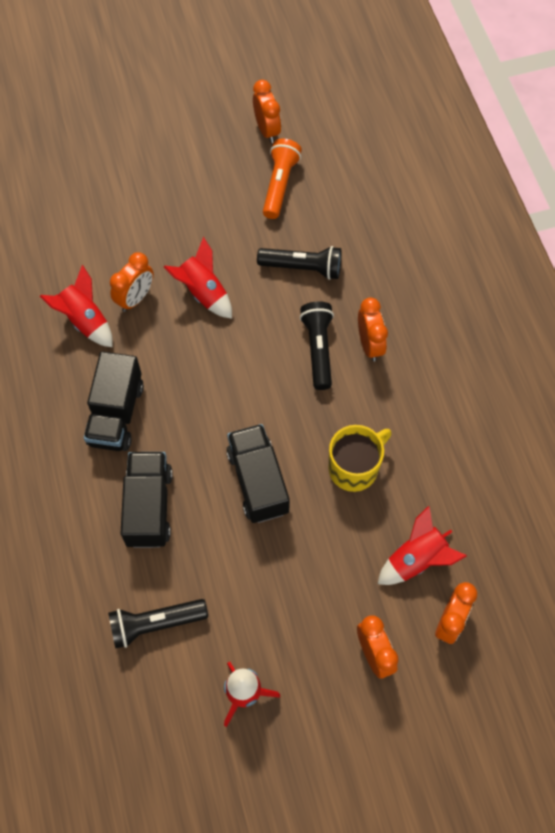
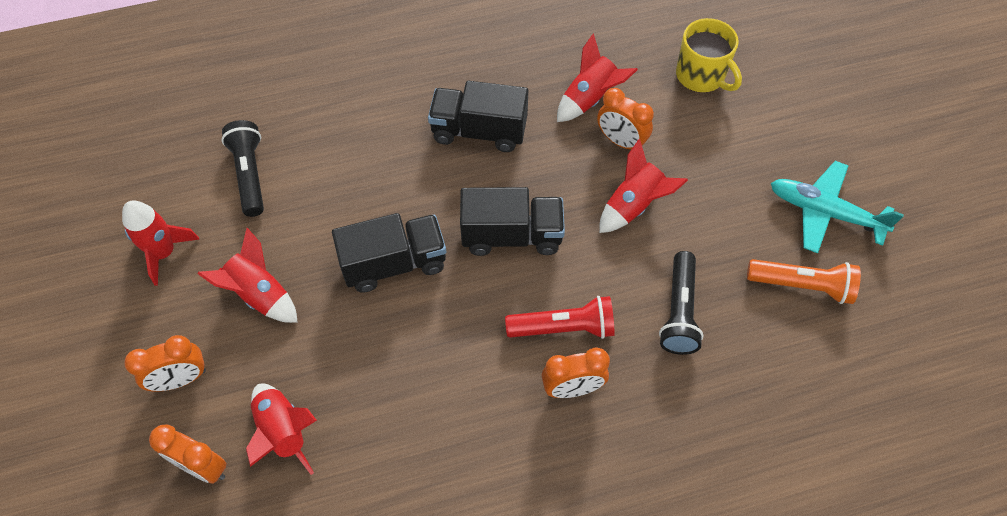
camera: 90 degrees right, 5 degrees down
black truck [120,452,173,548] -> black truck moved to [460,187,565,256]
orange clock [253,80,281,143] -> none
black flashlight [300,301,334,390] -> red flashlight [505,296,615,339]
yellow mug [329,425,392,492] -> yellow mug moved to [676,18,742,92]
none -> red rocket [197,228,298,323]
none -> turquoise plane [771,161,904,253]

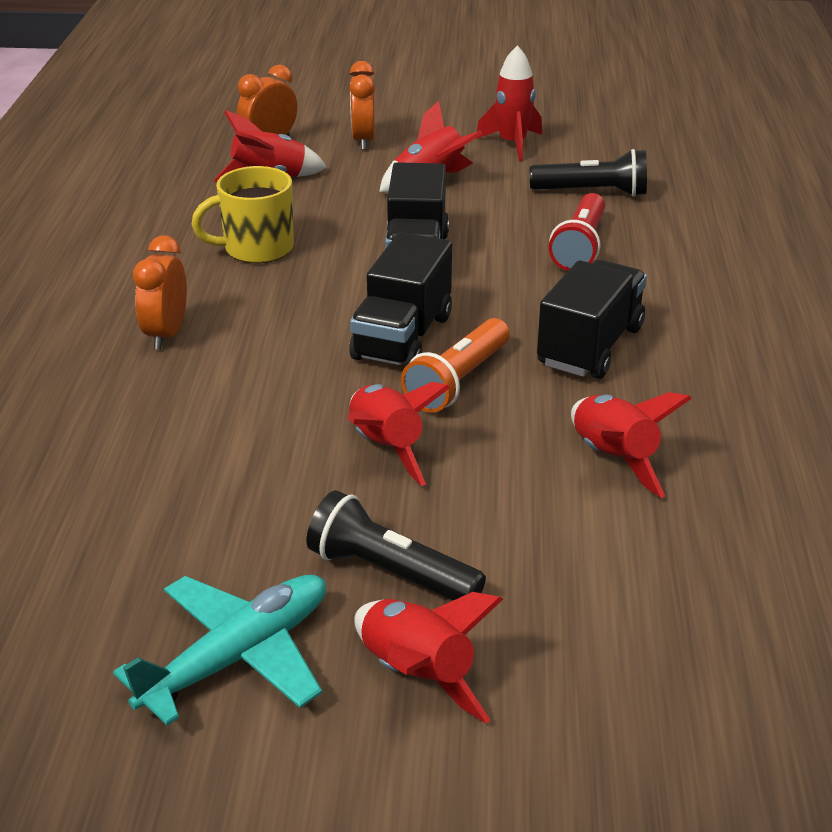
camera: 110 degrees right, 25 degrees down
red flashlight [505,296,615,339] -> red flashlight moved to [549,193,605,271]
orange clock [597,88,654,149] -> none
black flashlight [659,251,704,355] -> black flashlight moved to [306,490,486,601]
yellow mug [676,18,742,92] -> yellow mug moved to [192,166,294,263]
orange flashlight [747,259,861,304] -> orange flashlight moved to [401,318,510,413]
none -> red rocket [354,592,503,724]

